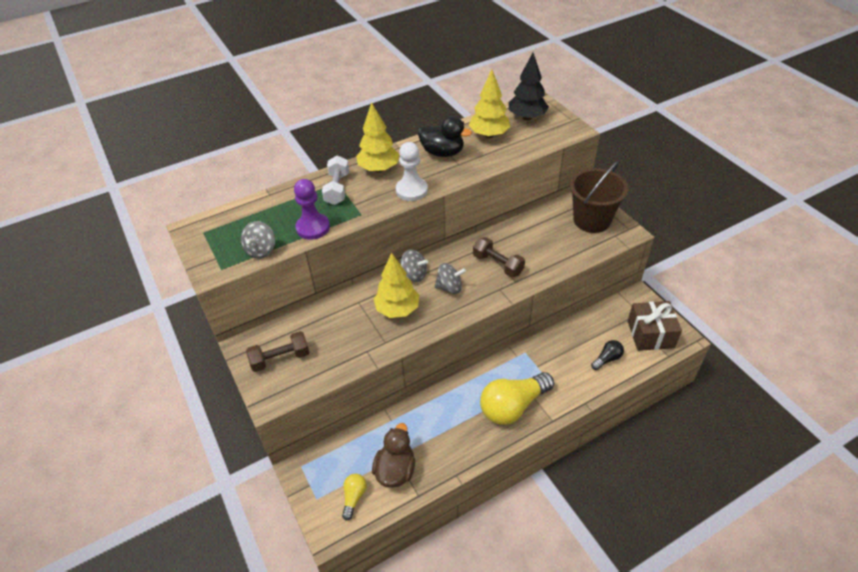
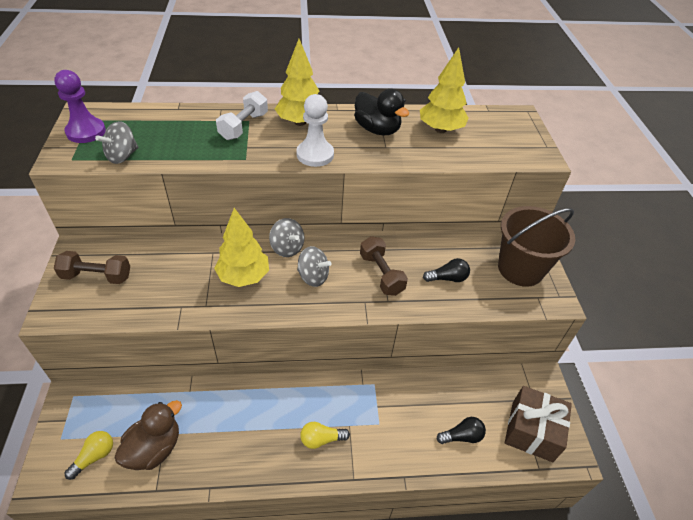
camera: 20 degrees right, 0 degrees up
purple pawn [294,179,330,240] -> purple pawn moved to [54,70,106,143]
yellow light bulb [480,372,554,425] -> yellow light bulb [300,422,350,449], size x0.48
black tree [509,53,549,121] -> none
none -> black light bulb [423,258,470,282]

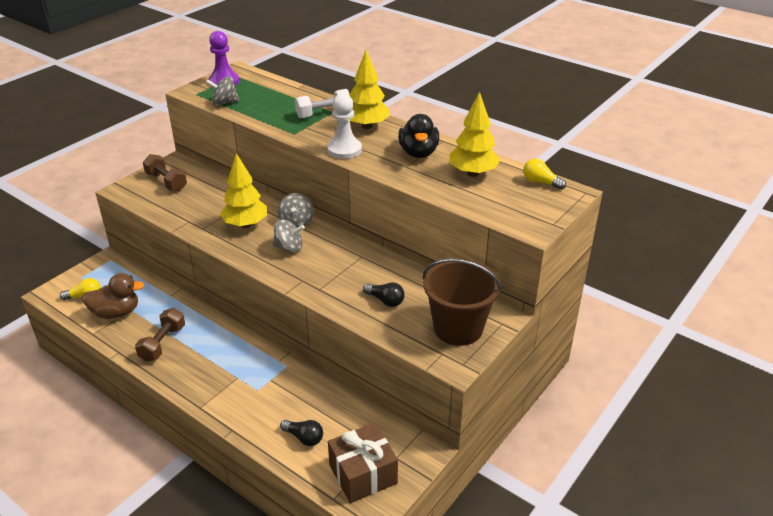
camera: 45 degrees right, 10 degrees down
grey spinning top [297,246,332,287] -> grey spinning top turned 60 degrees counterclockwise [273,219,305,253]
yellow light bulb [300,422,350,449] -> yellow light bulb moved to [523,158,566,190]
brown dumbbell [360,236,408,296] -> brown dumbbell moved to [135,308,185,362]

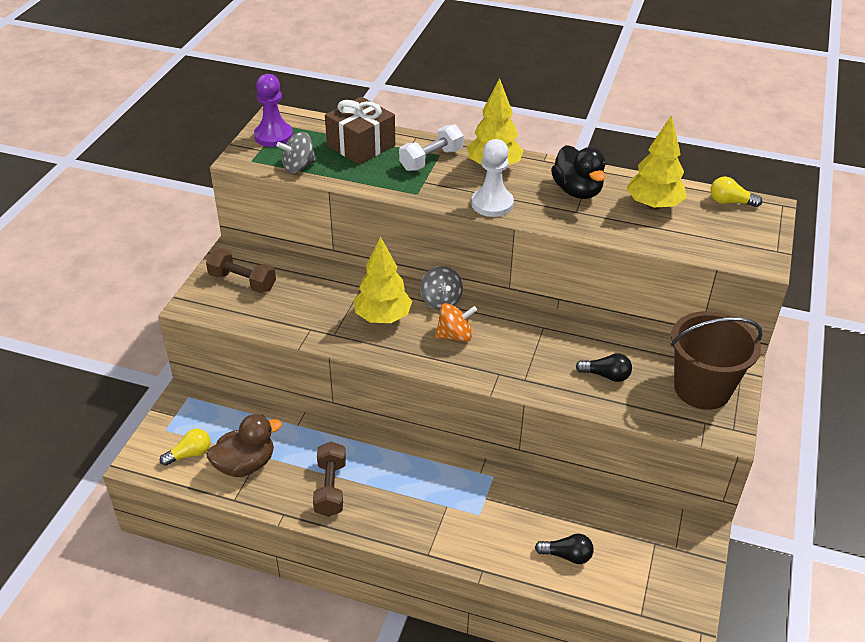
camera: 20 degrees left, 5 degrees up
grey spinning top [273,219,305,253] -> orange spinning top [435,303,477,342]
brown gift [328,423,398,503] -> brown gift moved to [325,97,395,165]

